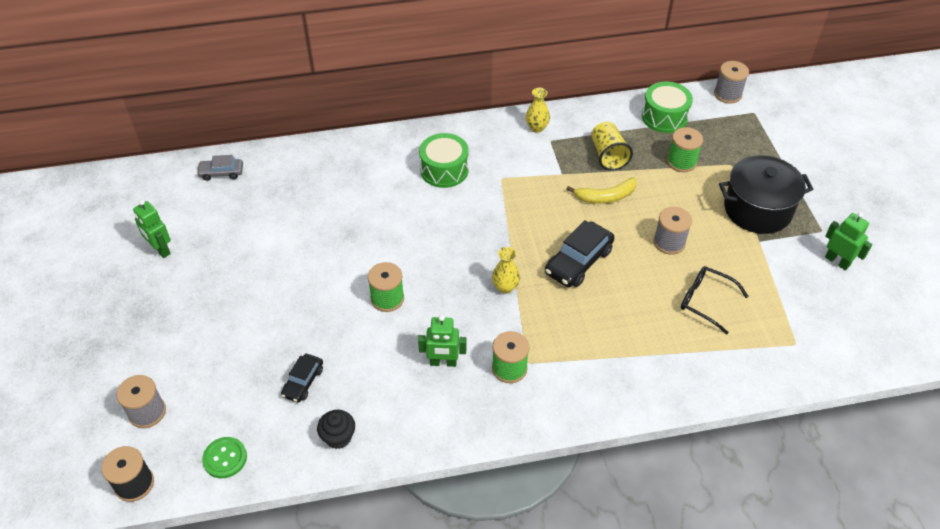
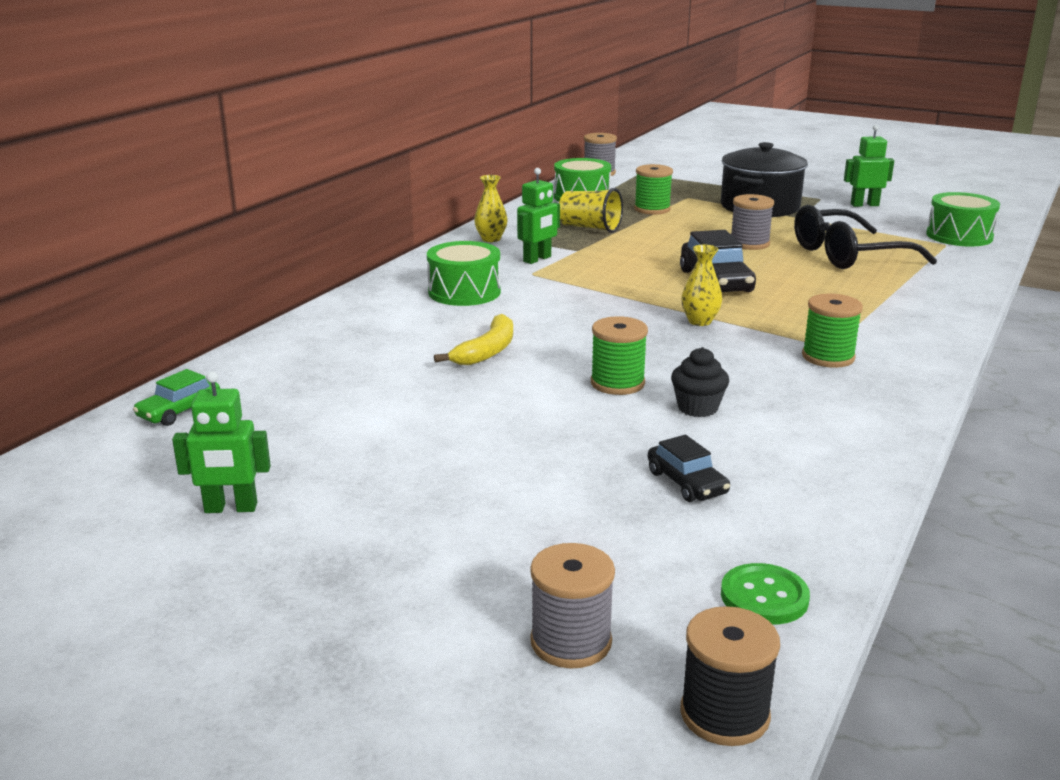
camera: 50 degrees left, 25 degrees down
grey car [196,155,243,181] -> green car [133,369,220,426]
black cupcake [317,410,355,449] -> black cupcake moved to [671,347,729,417]
green robot [418,315,466,367] -> green robot moved to [517,168,560,264]
yellow banana [566,177,637,204] -> yellow banana moved to [434,314,513,365]
black glasses [681,266,749,334] -> black glasses [794,205,937,269], size x1.58
none -> green drum [926,192,1000,247]

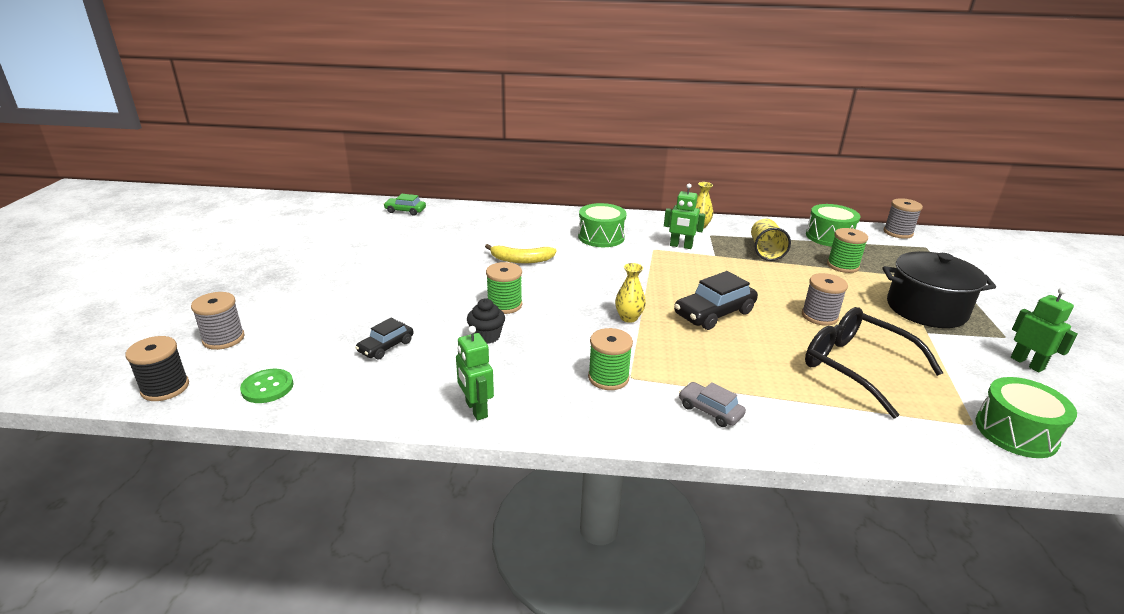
camera: 65 degrees right, 5 degrees up
green robot [172,371,271,513] -> green robot moved to [456,326,494,420]
none -> grey car [679,382,746,427]

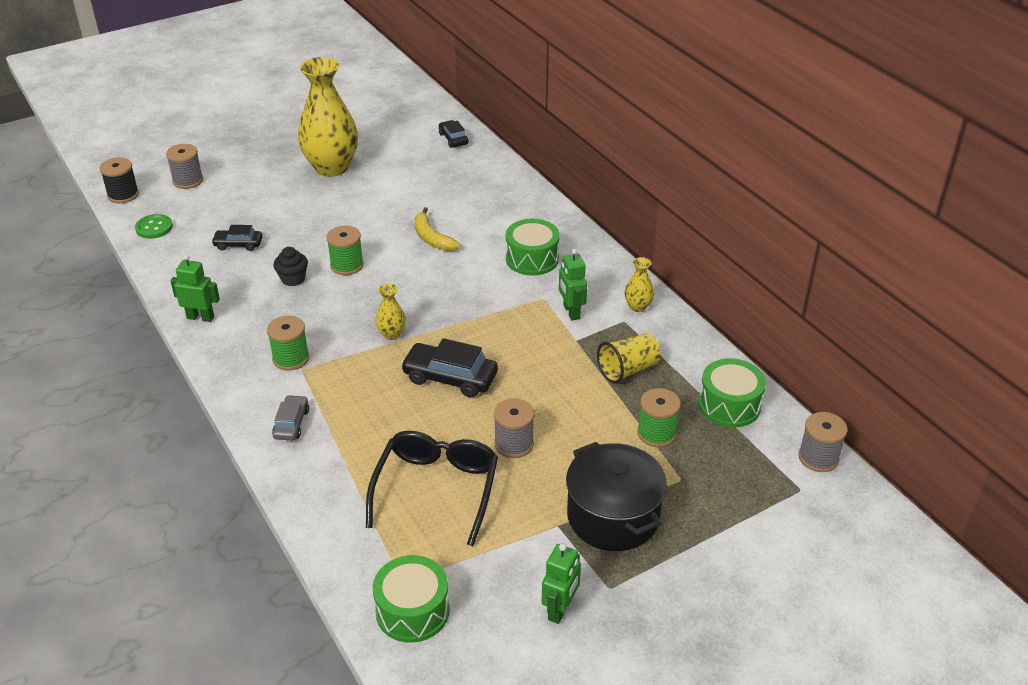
camera: 55 degrees right, 10 degrees up
green car [383,194,426,216] -> black car [439,120,468,148]
green robot [456,326,494,420] -> green robot turned 75 degrees clockwise [171,254,220,322]
none -> yellow vase [298,57,358,177]

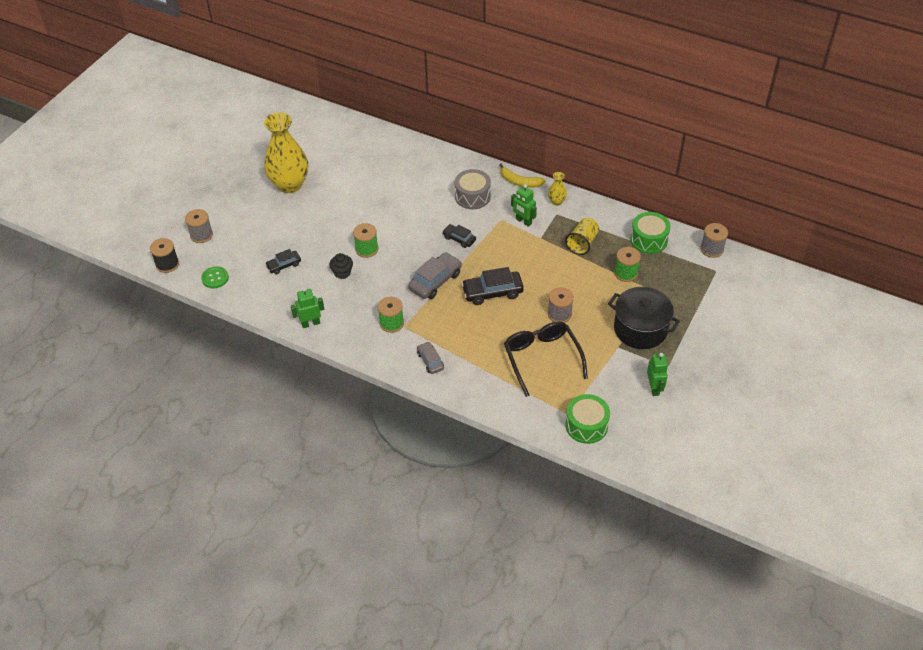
camera: 30 degrees left, 10 degrees up
yellow vase [376,284,406,340] -> grey car [408,252,462,299]
yellow banana [415,207,460,251] -> yellow banana moved to [499,163,546,188]
black car [439,120,468,148] -> black car moved to [442,224,476,248]
green drum [506,219,560,276] -> grey drum [455,169,491,210]

